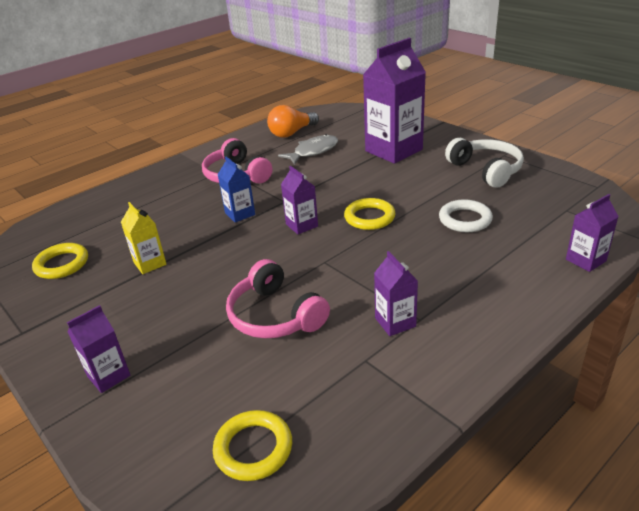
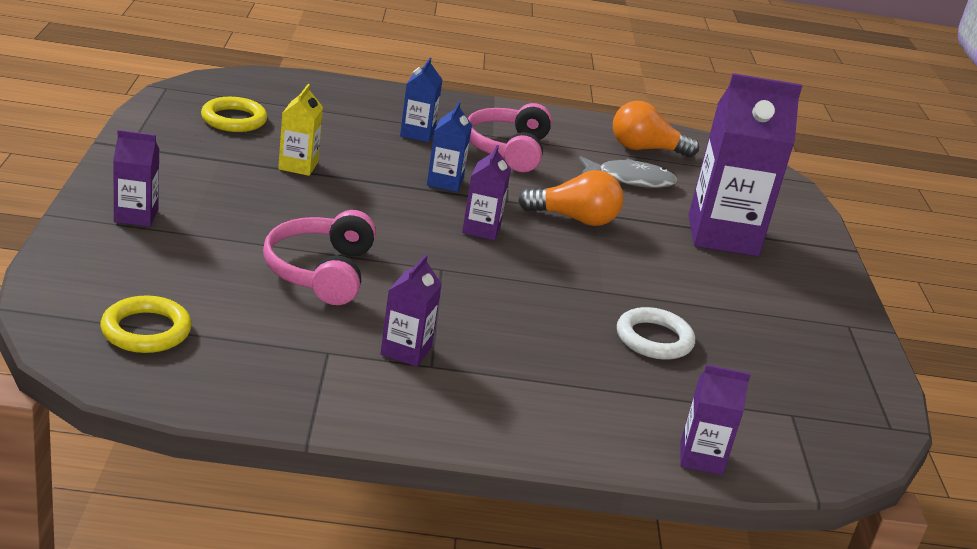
camera: 35 degrees right, 5 degrees down
yellow ring [344,198,396,230] -> none
white headphones [445,138,524,188] -> none
none -> blue carton [400,58,443,142]
none -> orange light bulb [518,170,624,226]

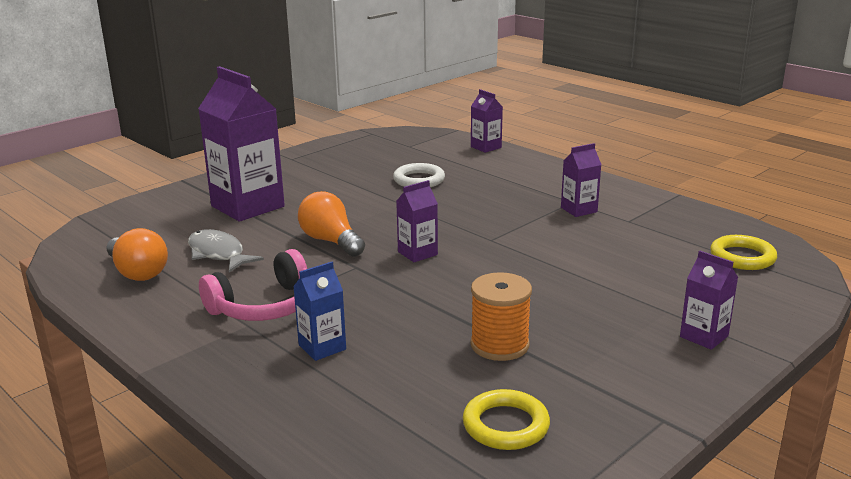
camera: 130 degrees left, 5 degrees down
pink headphones [263,210,376,305] -> none
yellow carton [278,84,323,176] -> orange spool [470,272,532,361]
blue carton [427,102,472,192] -> none

